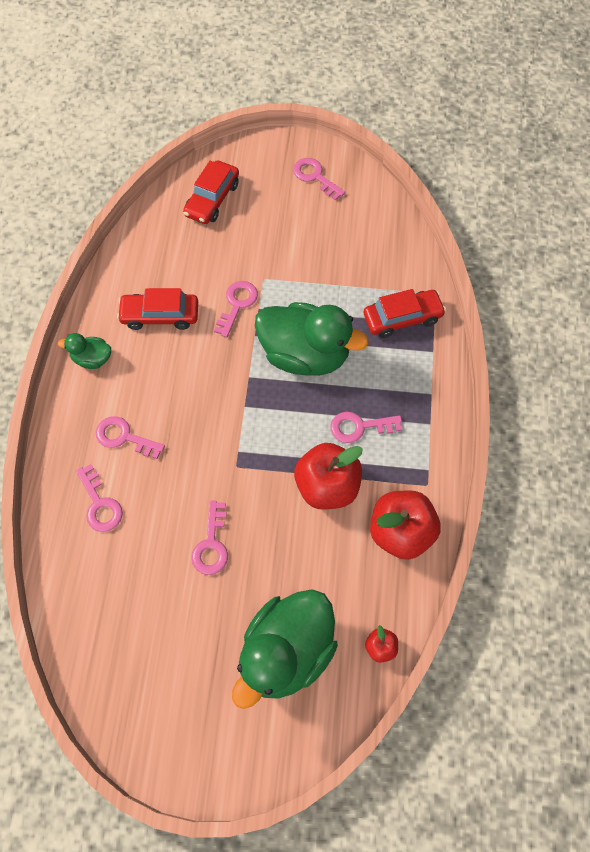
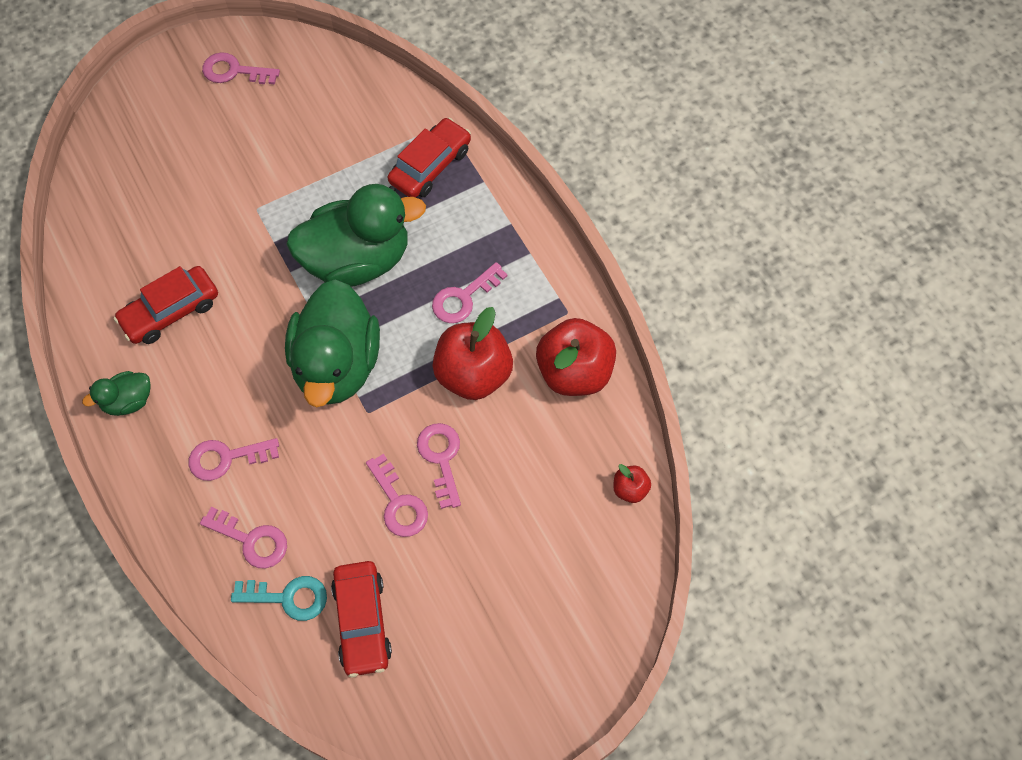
camera: 35 degrees left, 0 degrees up
red car [183,160,239,224] -> red car moved to [331,561,392,677]
pink key [214,281,258,337] -> pink key moved to [417,423,461,509]
green duck [232,589,338,709] -> green duck moved to [285,279,380,407]
none -> turquoise key [231,576,327,621]

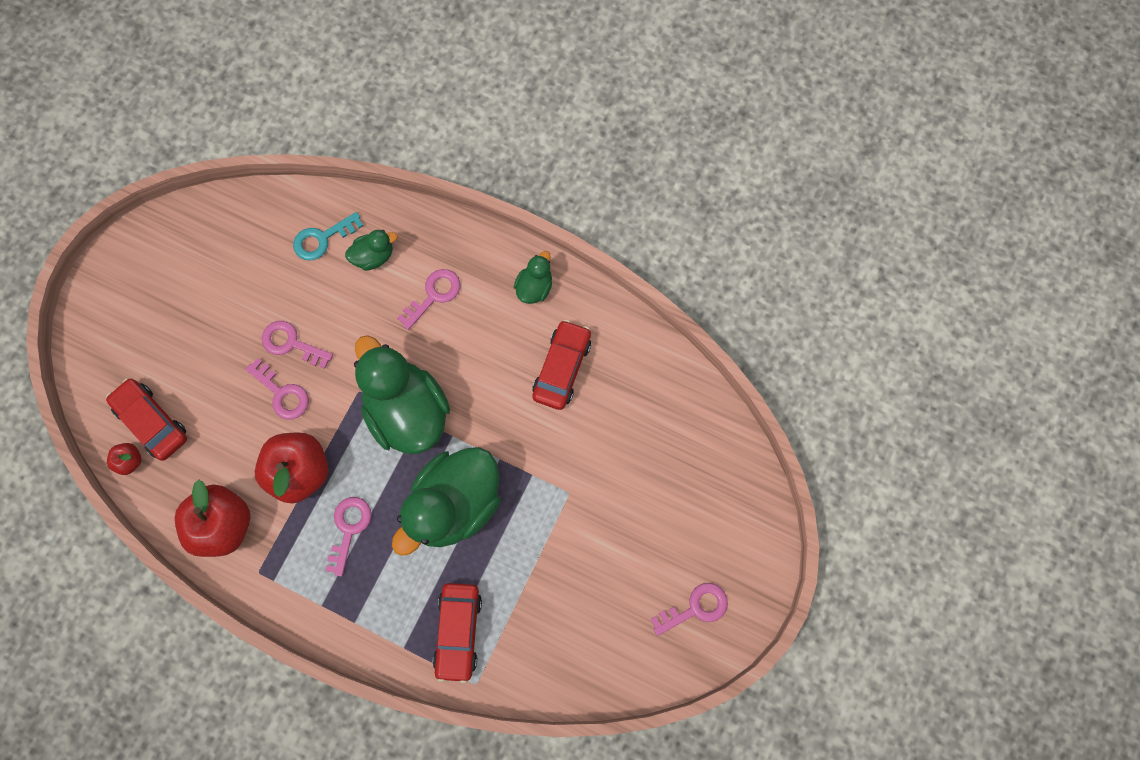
camera: 145 degrees right, 10 degrees up
pink key [200,507,287,569] -> green duck [345,230,397,271]
red car [331,561,392,677] -> red car moved to [106,378,187,461]

